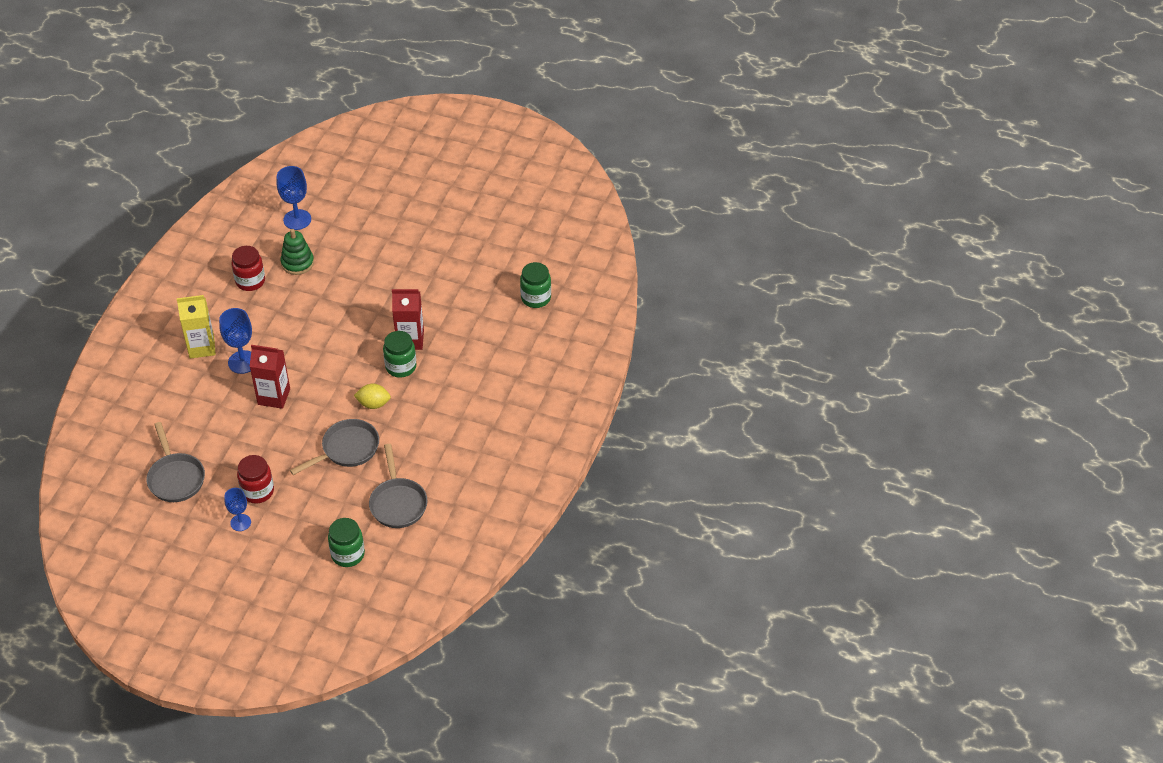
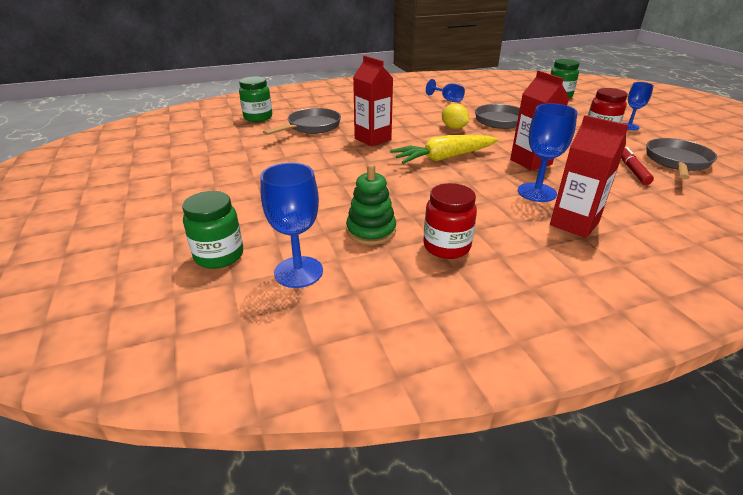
camera: 130 degrees left, 15 degrees down
yellow carton [177,295,216,359] -> red carton [550,115,629,238]
grey pan [369,444,427,528] -> grey pan moved to [263,108,341,135]
green jar [383,331,417,378] -> green jar moved to [182,191,243,269]
none -> yellow carrot [390,135,498,164]
none -> blue goblet [426,79,465,102]
none -> red marker [621,147,654,185]

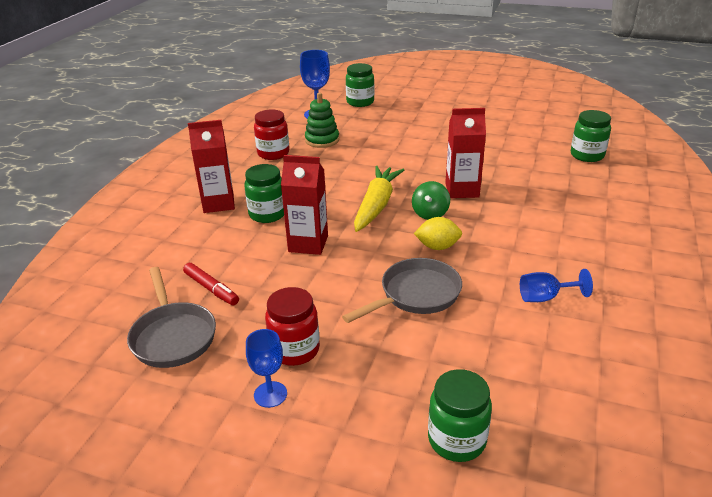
camera: 130 degrees right, 0 degrees up
grey pan [263,108,341,135] -> none
blue goblet [518,103,577,202] -> green jar [244,164,284,223]
none -> green spinning top [412,181,450,220]

